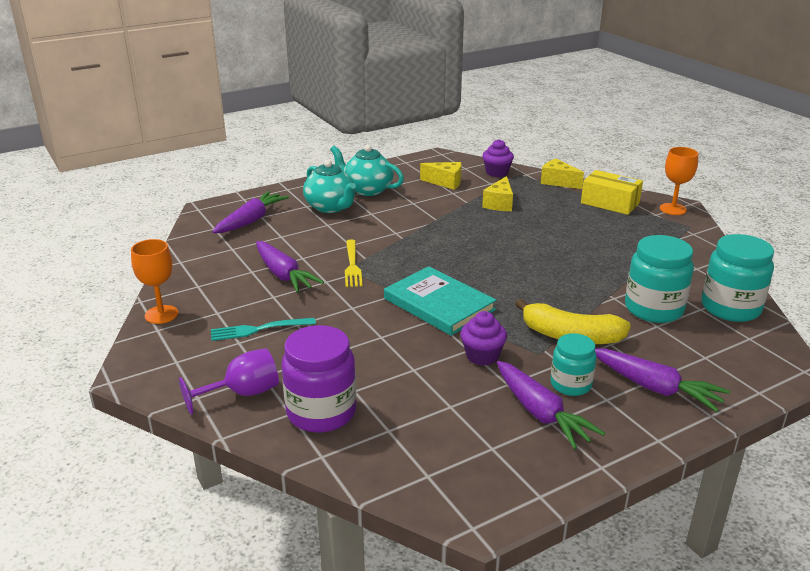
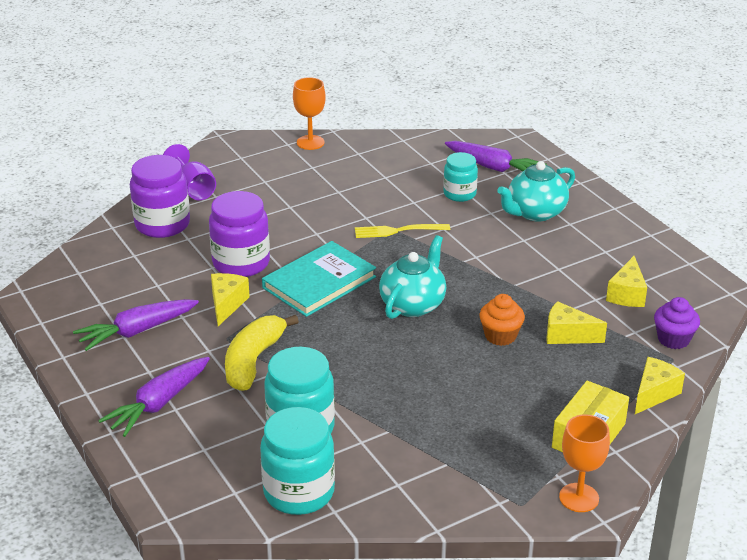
camera: 90 degrees right, 5 degrees up
turquoise fork [211,318,316,341] -> none
purple carrot [256,241,324,293] -> none
turquoise teapot [330,144,404,196] -> turquoise teapot moved to [379,235,446,319]
purple cupcake [460,311,507,366] -> yellow cheese [211,273,250,326]
turquoise jar [551,333,597,396] -> turquoise jar moved to [443,152,478,202]
none -> purple jar [209,191,270,277]
none -> orange cupcake [479,294,525,346]

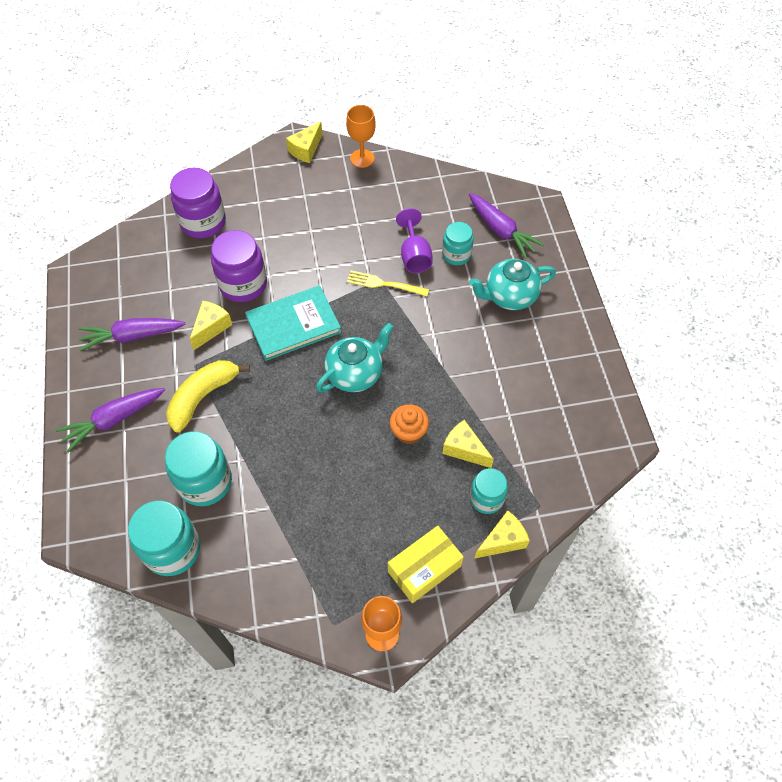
camera: 20 degrees right, 25 degrees up
purple goblet [163,144,216,200] -> purple goblet moved to [396,208,433,273]
yellow cheese [606,256,647,307] -> yellow cheese moved to [286,121,323,163]
purple cupcake [654,297,700,349] -> none
none -> turquoise jar [470,468,508,514]

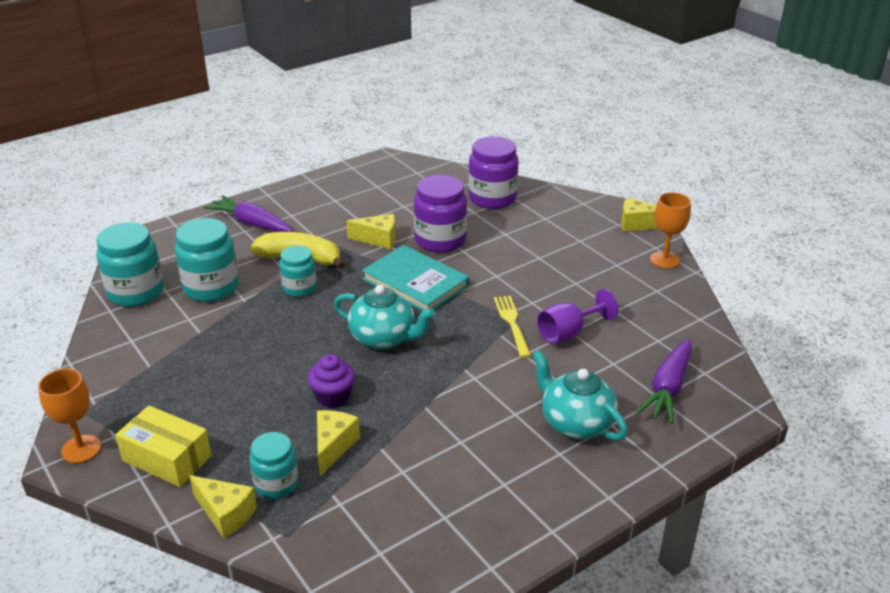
camera: 65 degrees right, 25 degrees down
purple carrot [79,318,185,351] -> none
orange cupcake [390,404,429,444] -> purple cupcake [308,354,355,408]
turquoise jar [442,222,474,265] -> turquoise jar moved to [279,245,317,297]

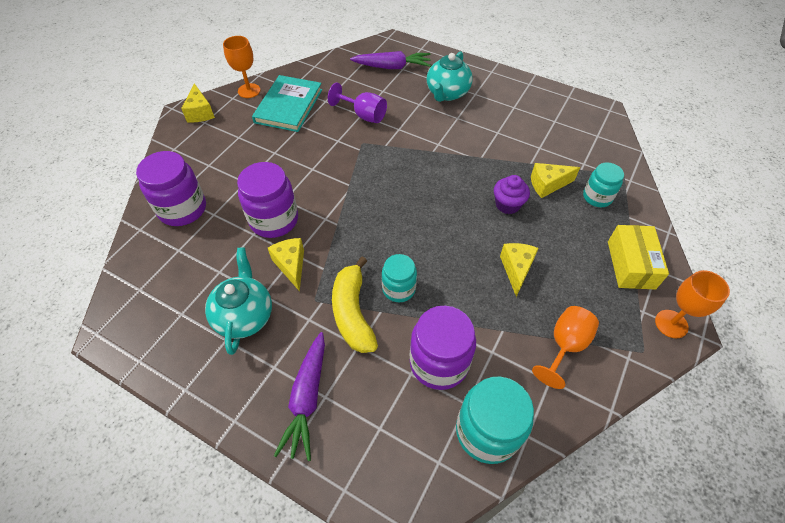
camera: 115 degrees left, 20 degrees up
turquoise jar [175,218,239,302] -> purple jar [409,306,476,390]
yellow cheese [189,475,257,538] -> yellow cheese moved to [500,243,538,297]
turquoise teapot [334,285,435,350] -> turquoise teapot moved to [205,248,272,355]
turquoise book [362,245,469,311] -> turquoise book moved to [252,75,322,132]
yellow fork [494,296,531,358] -> none
none -> orange goblet [532,306,599,389]

